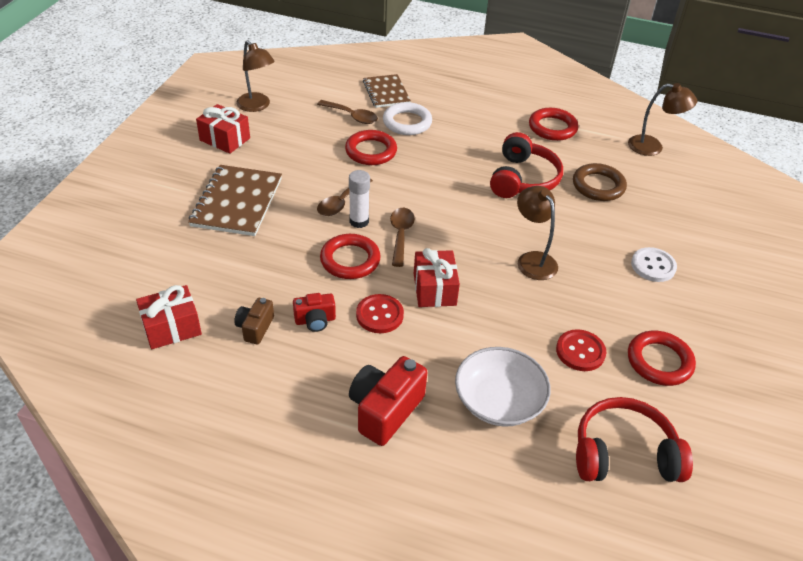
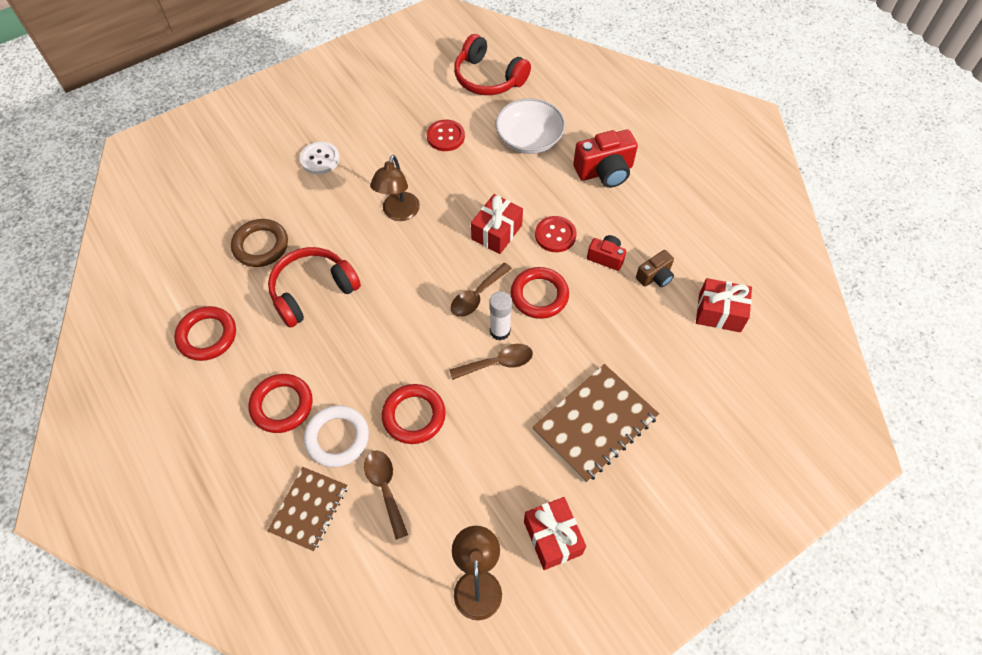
camera: 140 degrees left, 15 degrees up
brown lamp [628,83,697,156] -> none
red ring [628,331,696,386] -> red ring moved to [249,374,312,433]

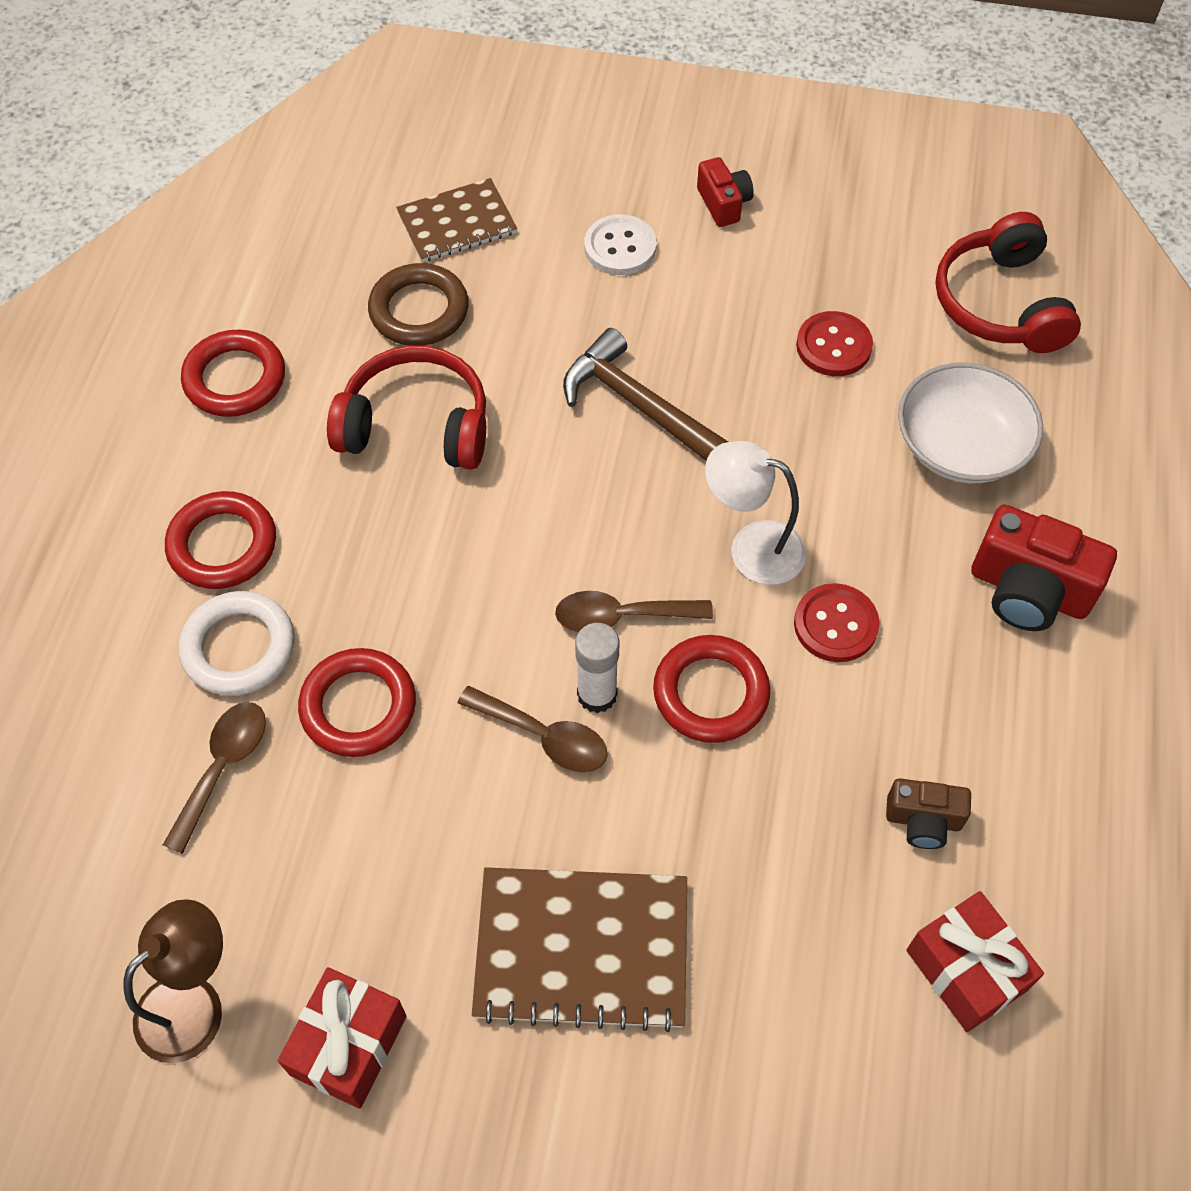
camera: 45 degrees right, 0 degrees up
brown notebook [268,467,348,552] -> brown notebook moved to [396,178,517,262]
brown lamp [370,155,420,221] -> brown hammer [563,328,728,461]
red gift [471,194,523,254] -> white lamp [705,441,807,585]
red camera [587,235,626,271] -> red camera moved to [697,157,754,227]

